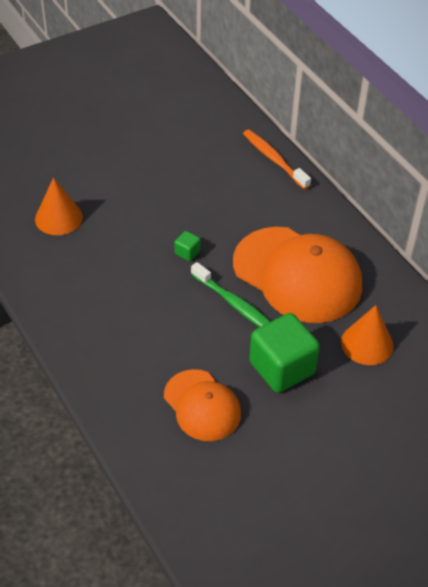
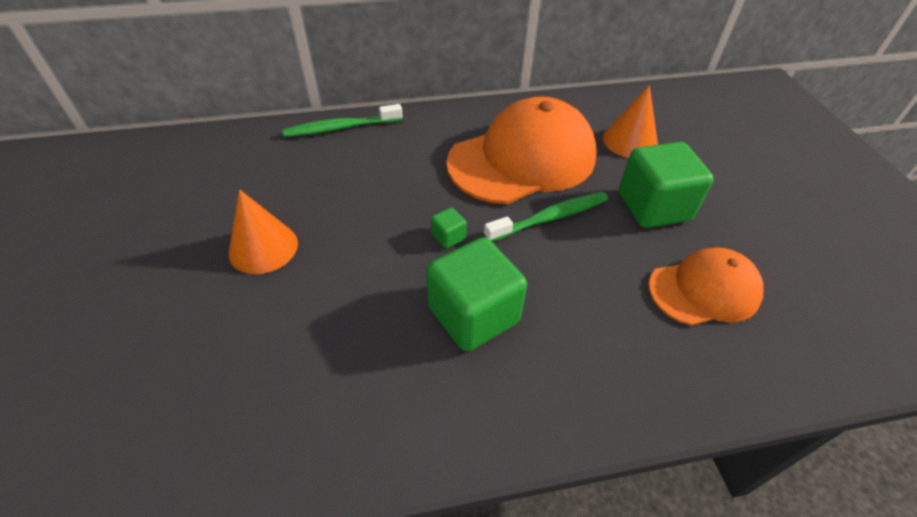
camera: 70 degrees left, 0 degrees up
orange cone [35,178,83,235] -> orange cone moved to [229,189,298,274]
orange toothbrush [243,130,311,190] -> green toothbrush [283,104,403,137]
none -> green cube [426,237,527,352]

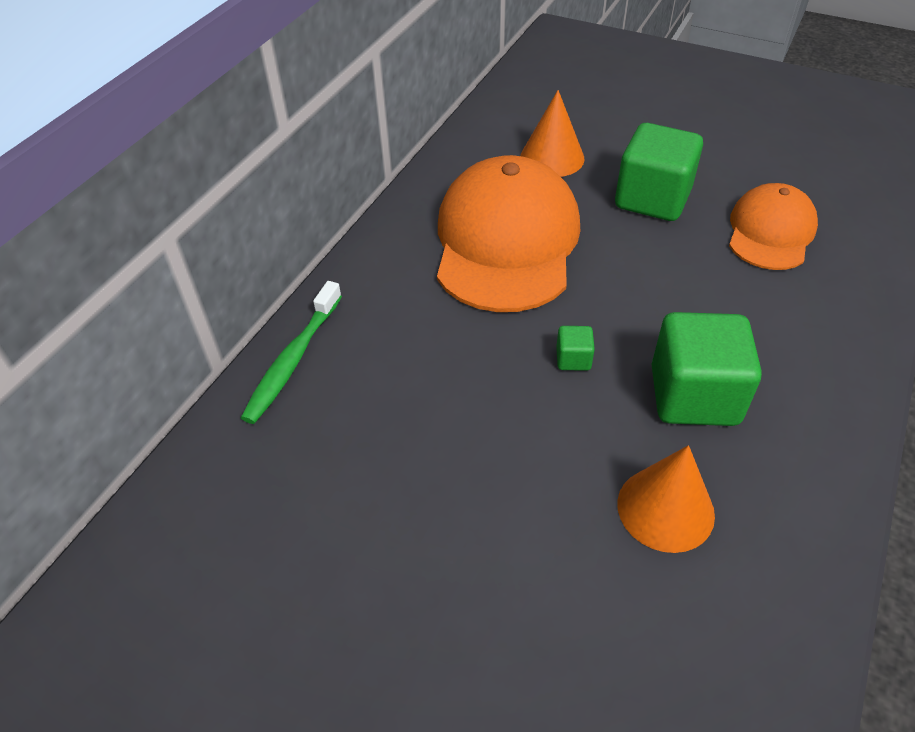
camera: 50 degrees left, 0 degrees up
orange cone [229,189,298,274] -> orange cone moved to [617,445,715,553]
green toothbrush [484,192,608,242] -> none

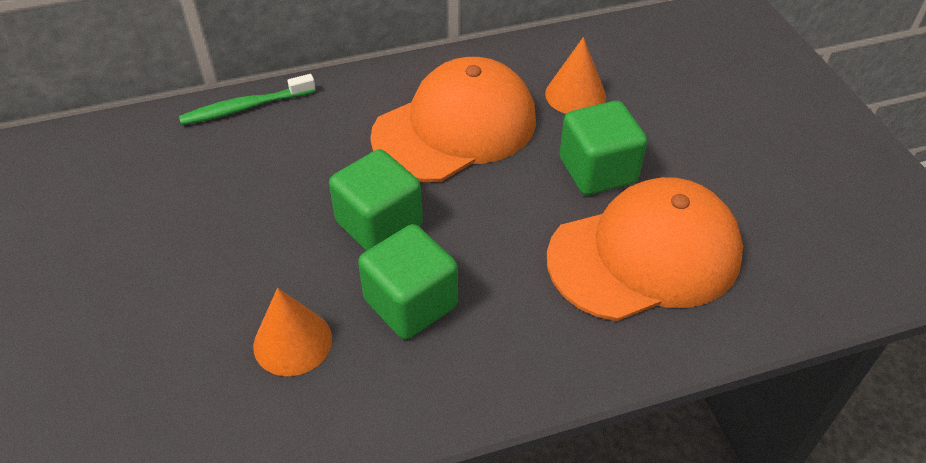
camera: 45 degrees right, 0 degrees up
green cube [556,326,595,371] -> green cube [329,149,423,251], size x2.35
orange cap [729,183,818,270] -> orange cap [547,177,743,321], size x1.73

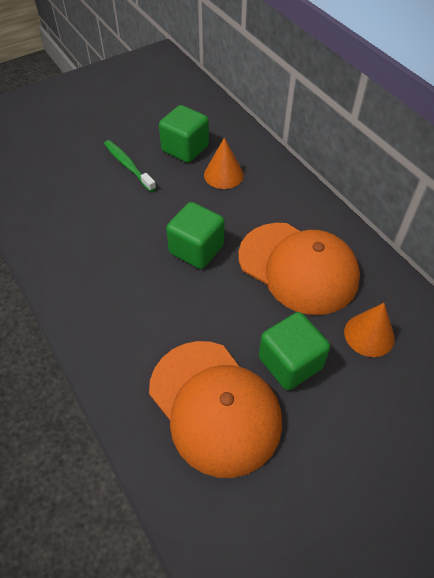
camera: 75 degrees right, 5 degrees up
green toothbrush [179,74,315,125] -> green toothbrush moved to [104,140,156,192]
orange cone [253,288,332,376] -> orange cone moved to [204,138,244,189]
green cube [358,224,458,339] -> green cube moved to [159,105,209,163]

